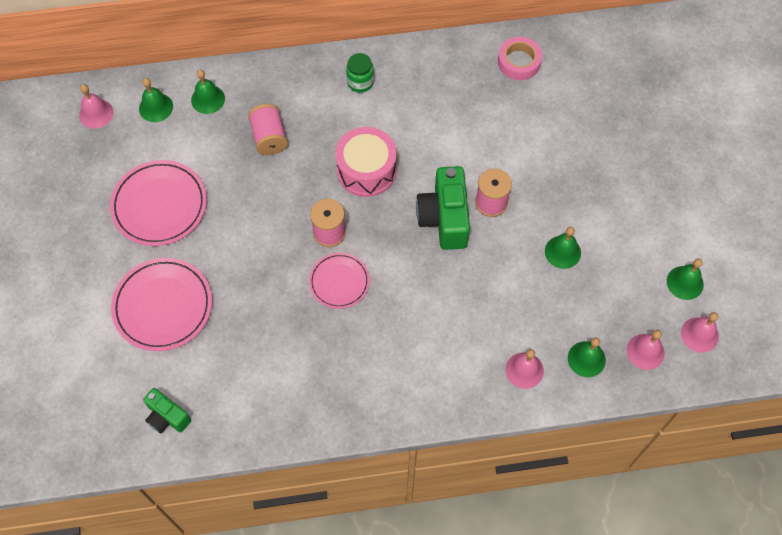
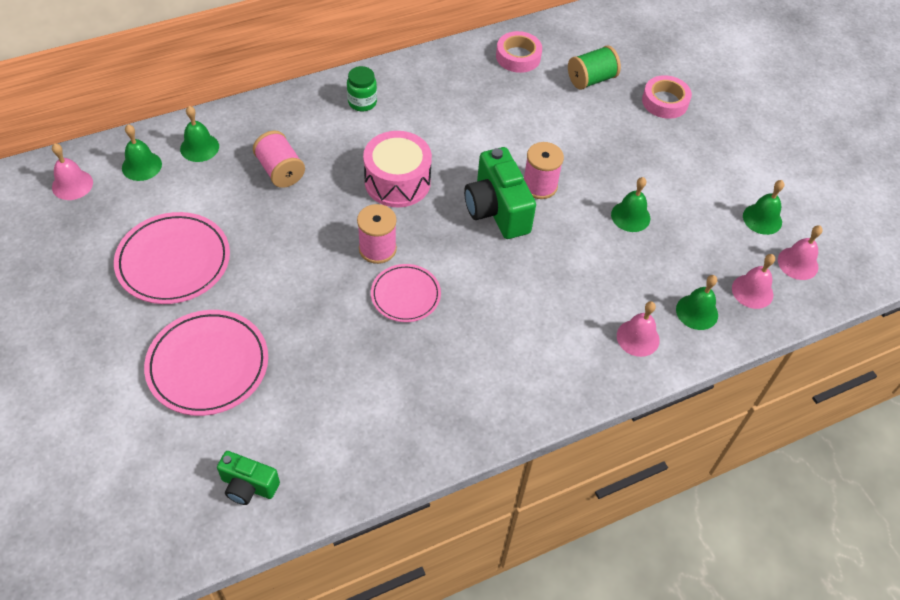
camera: 20 degrees left, 10 degrees down
none -> green spool [568,45,621,90]
none -> pink tape [642,75,692,119]

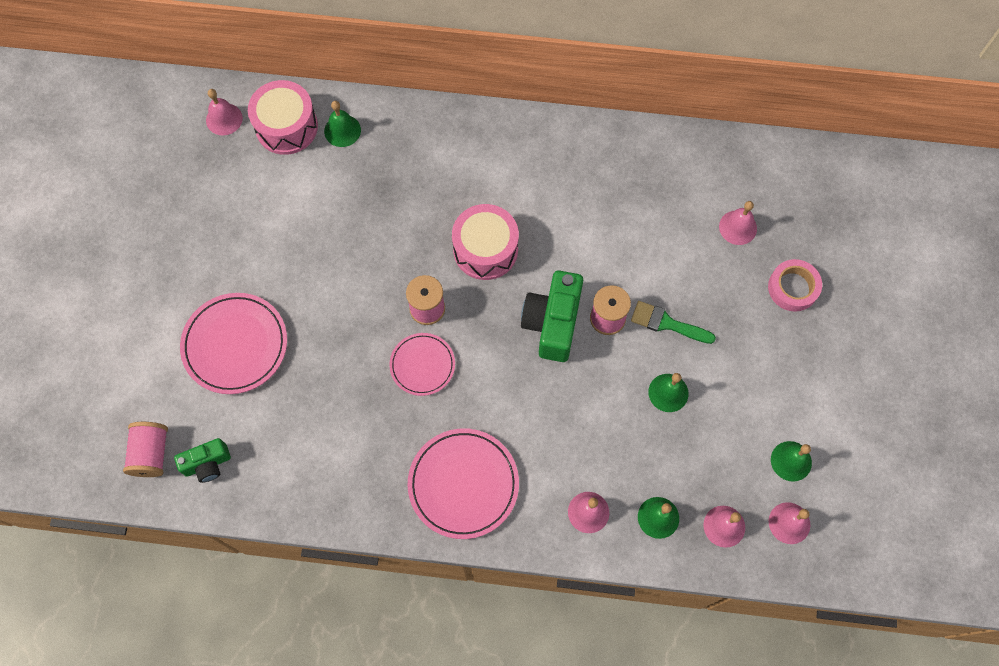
camera: 35 degrees right, 15 degrees up
pink plate [114,212,230,304] -> pink plate moved to [408,428,519,539]
green bell [122,124,162,181] -> pink drum [248,80,318,155]
green camera [217,451,280,505] -> green camera turned 75 degrees counterclockwise [174,438,231,483]
pink spool [253,131,305,188] -> pink spool moved to [123,422,168,477]
green jar [347,66,377,111] -> none
pink tape [496,31,542,73] -> none
green spool [568,45,621,90] -> pink bell [719,201,757,245]
none -> green brush [631,301,716,344]

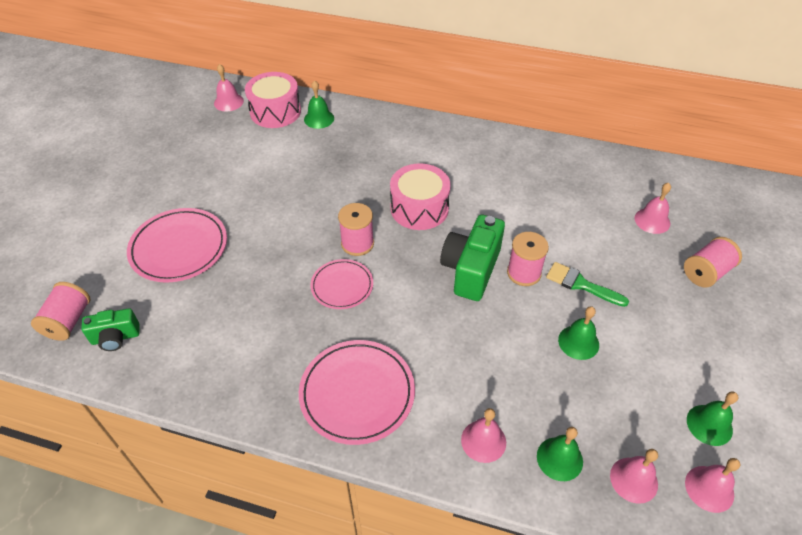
camera: 10 degrees right, 20 degrees down
pink tape [768,259,822,312] -> pink spool [684,237,742,287]

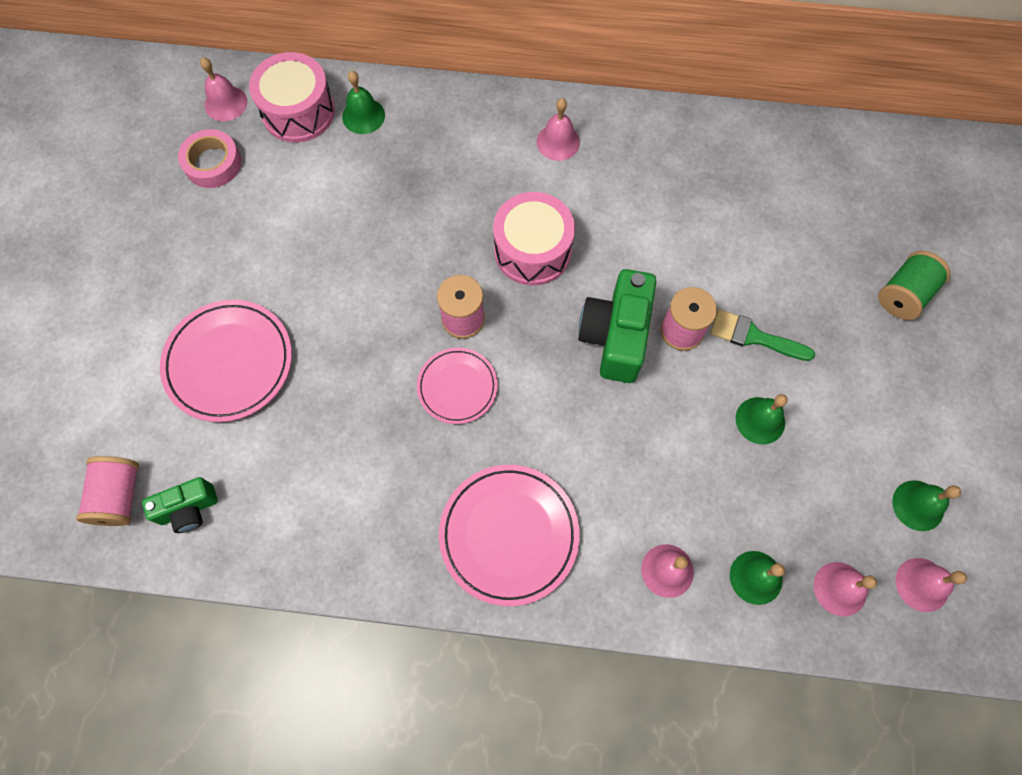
camera: 10 degrees left, 20 degrees up
pink bell [634,183,671,234] -> pink bell moved to [537,98,580,161]
pink spool [684,237,742,287] -> green spool [878,251,951,320]
none -> pink tape [178,129,242,188]

